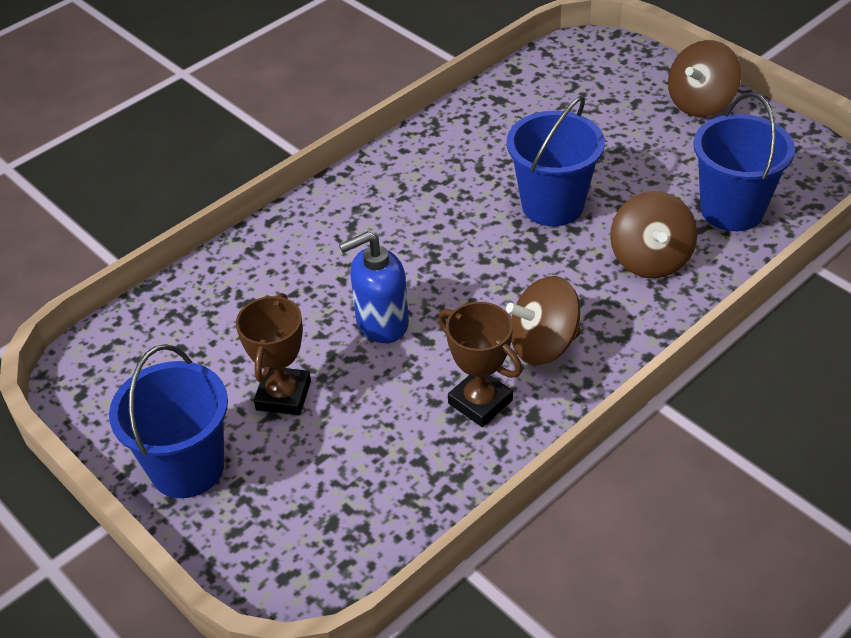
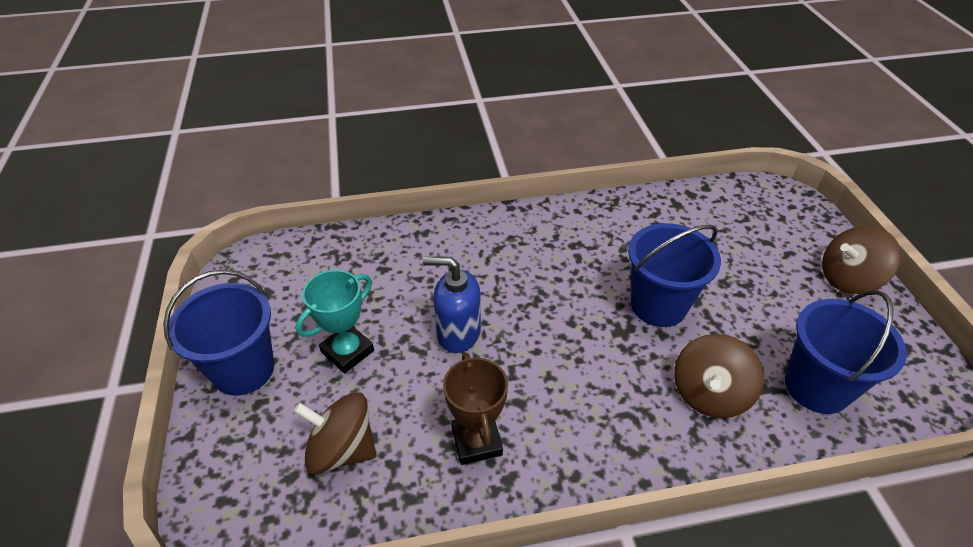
camera: 30 degrees right, 0 degrees up
brown trophy [236,293,311,415] -> turquoise trophy [296,270,374,373]
brown spinning top [506,276,581,365] -> brown spinning top moved to [294,392,376,474]

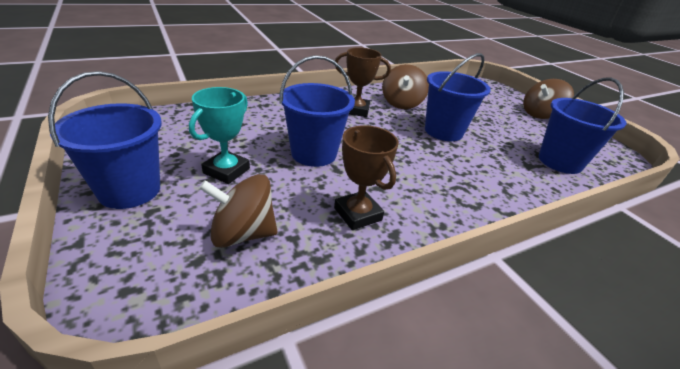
camera: 20 degrees left, 10 degrees down
blue soap dispenser [423,257,481,353] -> blue bucket [279,55,355,167]
brown spinning top [674,334,764,418] -> brown spinning top moved to [382,64,429,109]
none -> brown trophy [335,47,391,117]

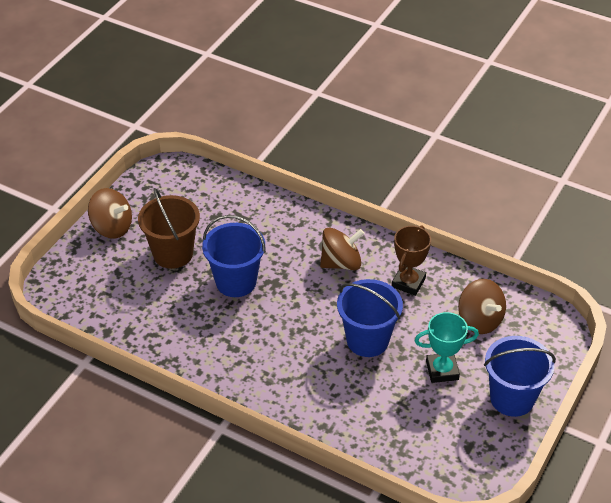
camera: 120 degrees left, 10 degrees up
brown trophy [335,47,391,117] -> none
brown spinning top [382,64,429,109] -> brown spinning top moved to [320,228,364,270]
blue bucket [538,77,626,174] -> none
none -> brown bucket [138,188,200,269]

